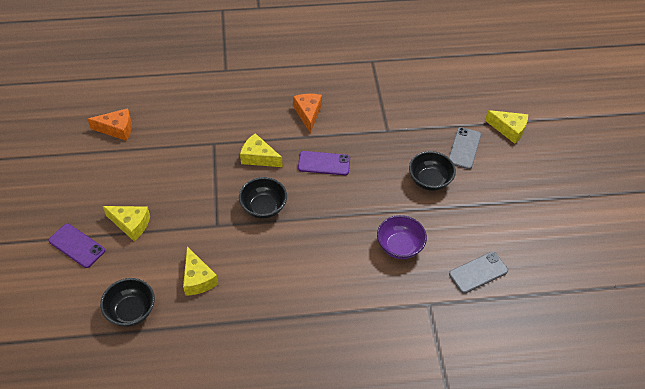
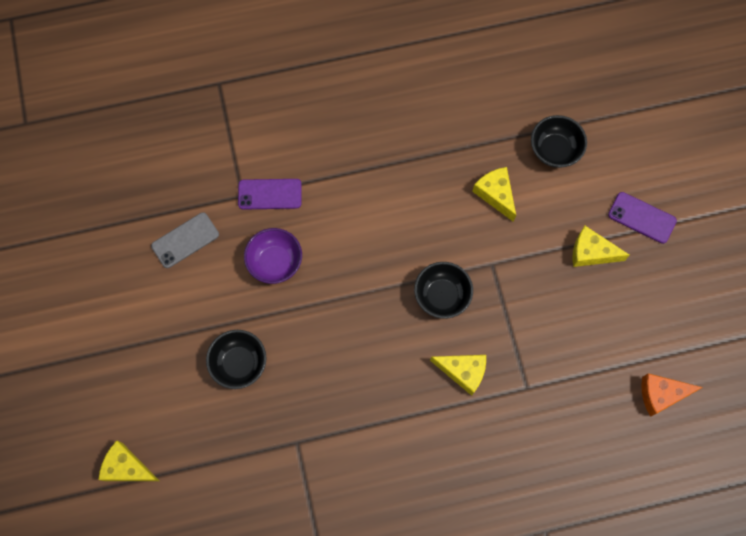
camera: 175 degrees right, 20 degrees up
orange cheese [293,94,322,133] -> none
purple phone [298,151,350,175] -> purple phone moved to [238,179,302,210]
grey phone [449,127,481,169] -> none

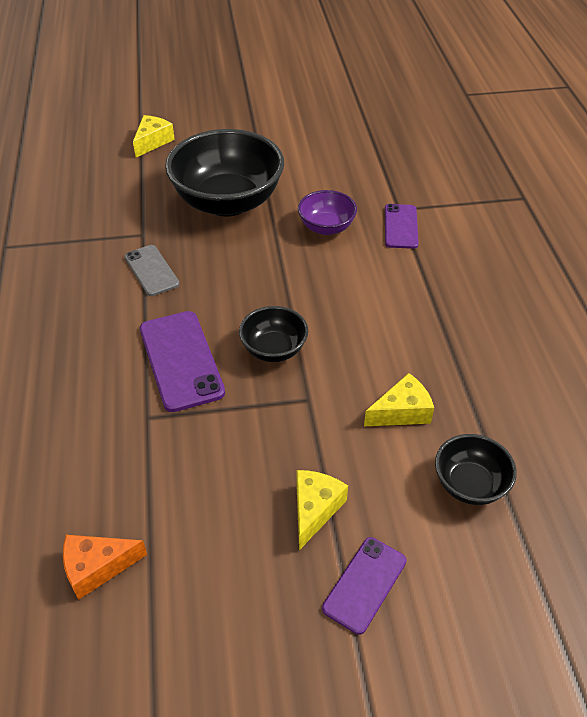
camera: 95 degrees right, 25 degrees down
grey phone [151,212,219,268] -> grey phone moved to [124,245,180,296]
black bowl [206,330,267,389] -> black bowl [165,129,284,217], size x2.02
yellow cheese [430,355,486,396] -> purple phone [140,311,225,412]
orange cheese [641,373,703,417] -> orange cheese turned 105 degrees counterclockwise [63,535,147,600]

